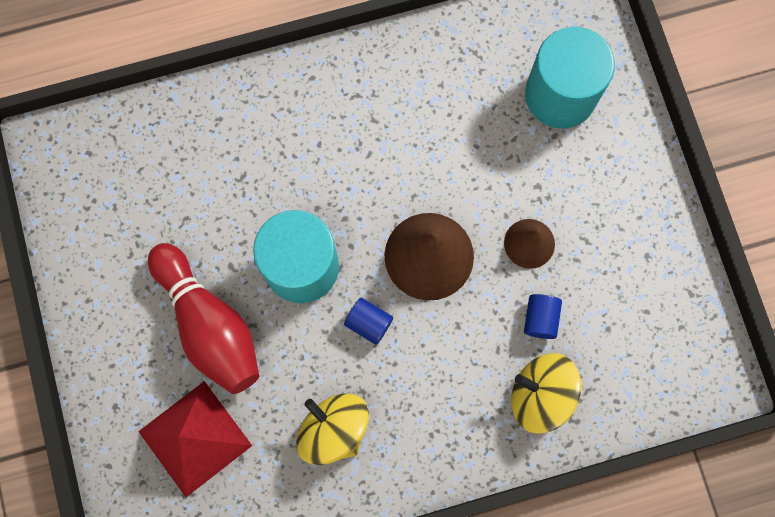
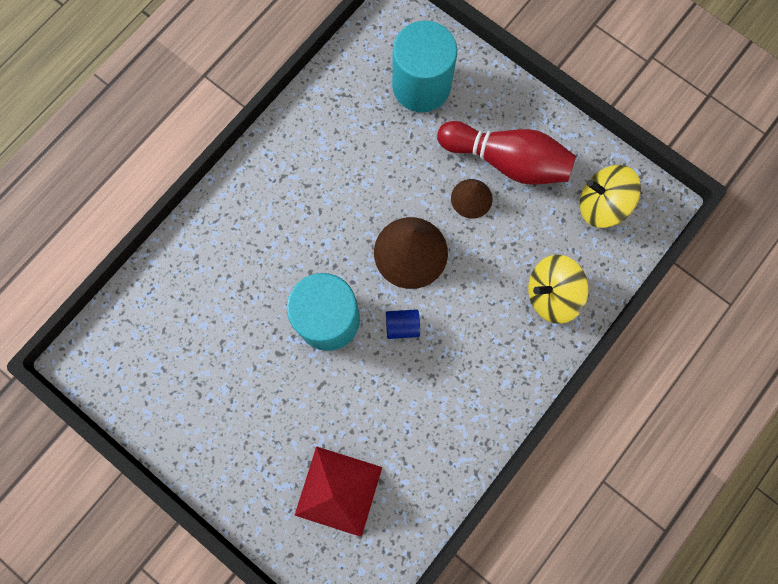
camera: 35 degrees left, 0 degrees up
red bowling pin [148,243,259,394] -> red bowling pin moved to [437,121,576,185]
yellow spinning top [296,393,369,465] -> yellow spinning top moved to [580,165,641,228]
blue cylinder [524,294,562,339] -> none

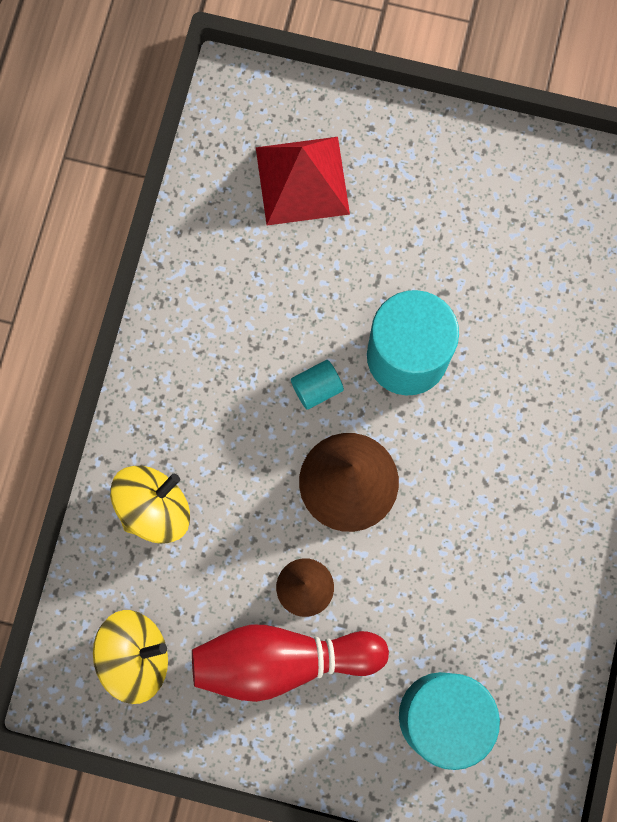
camera: 155 degrees right, 0 degrees up
blue cylinder [386,309,420,339] -> turquoise cylinder [291,360,344,410]

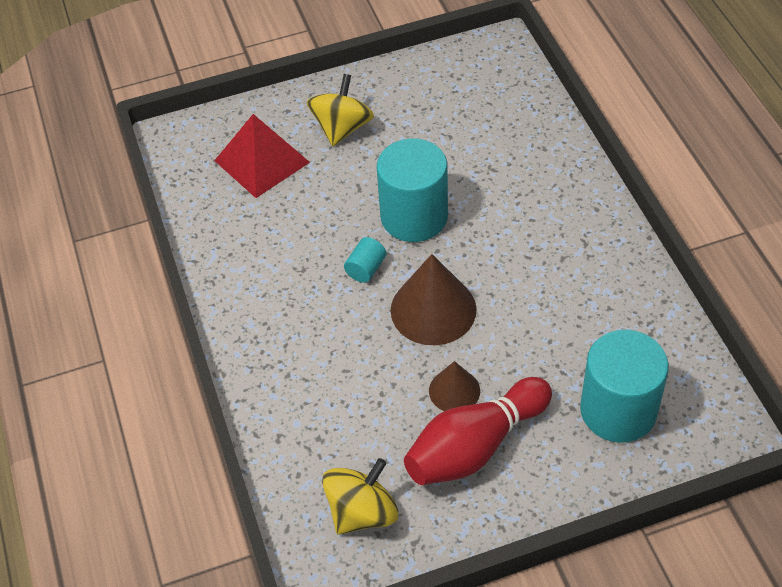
camera: 30 degrees left, 25 degrees down
yellow spinning top [110,466,190,544] -> yellow spinning top moved to [307,74,374,146]

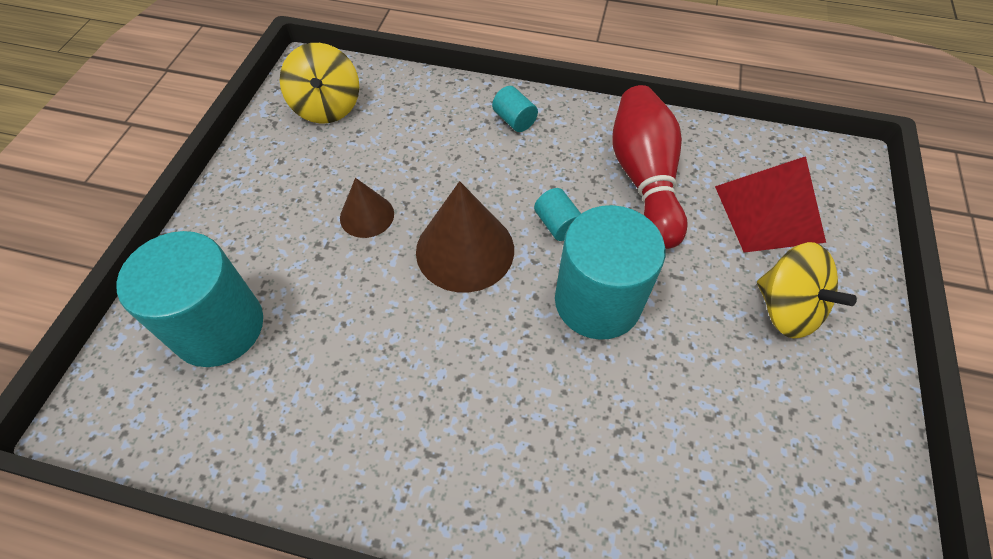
camera: 120 degrees right, 5 degrees up
red bowling pin [404,377,552,485] -> red bowling pin moved to [612,85,688,249]
none -> turquoise cylinder [492,86,538,132]

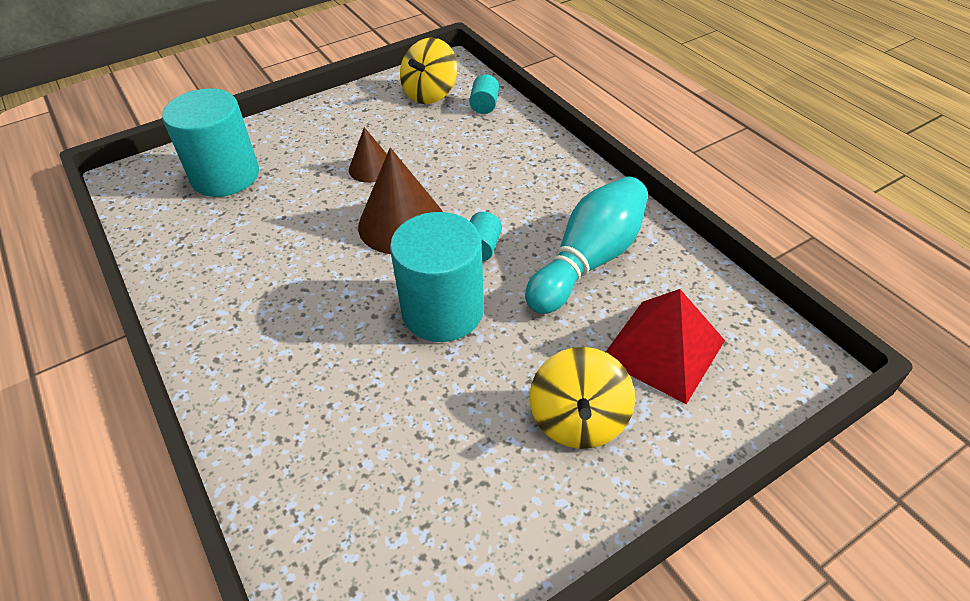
camera: 45 degrees right, 10 degrees down
turquoise cylinder [492,86,538,132] -> turquoise cylinder moved to [469,74,499,114]
red bowling pin [612,85,688,249] -> turquoise bowling pin [525,176,648,314]

